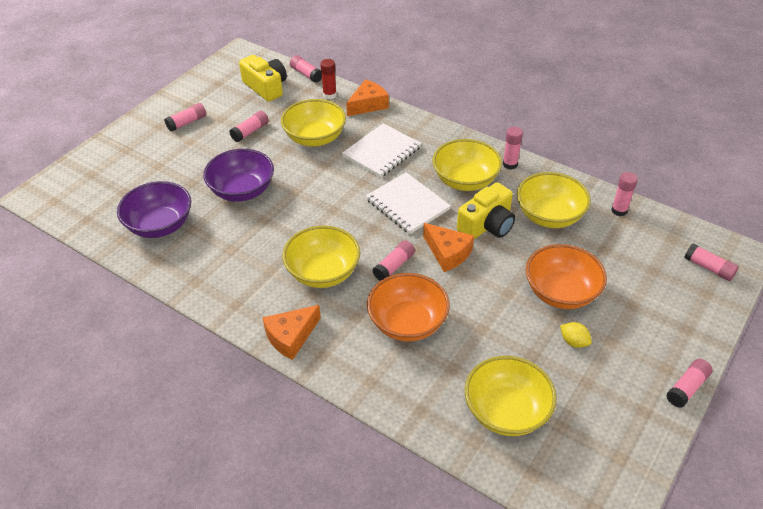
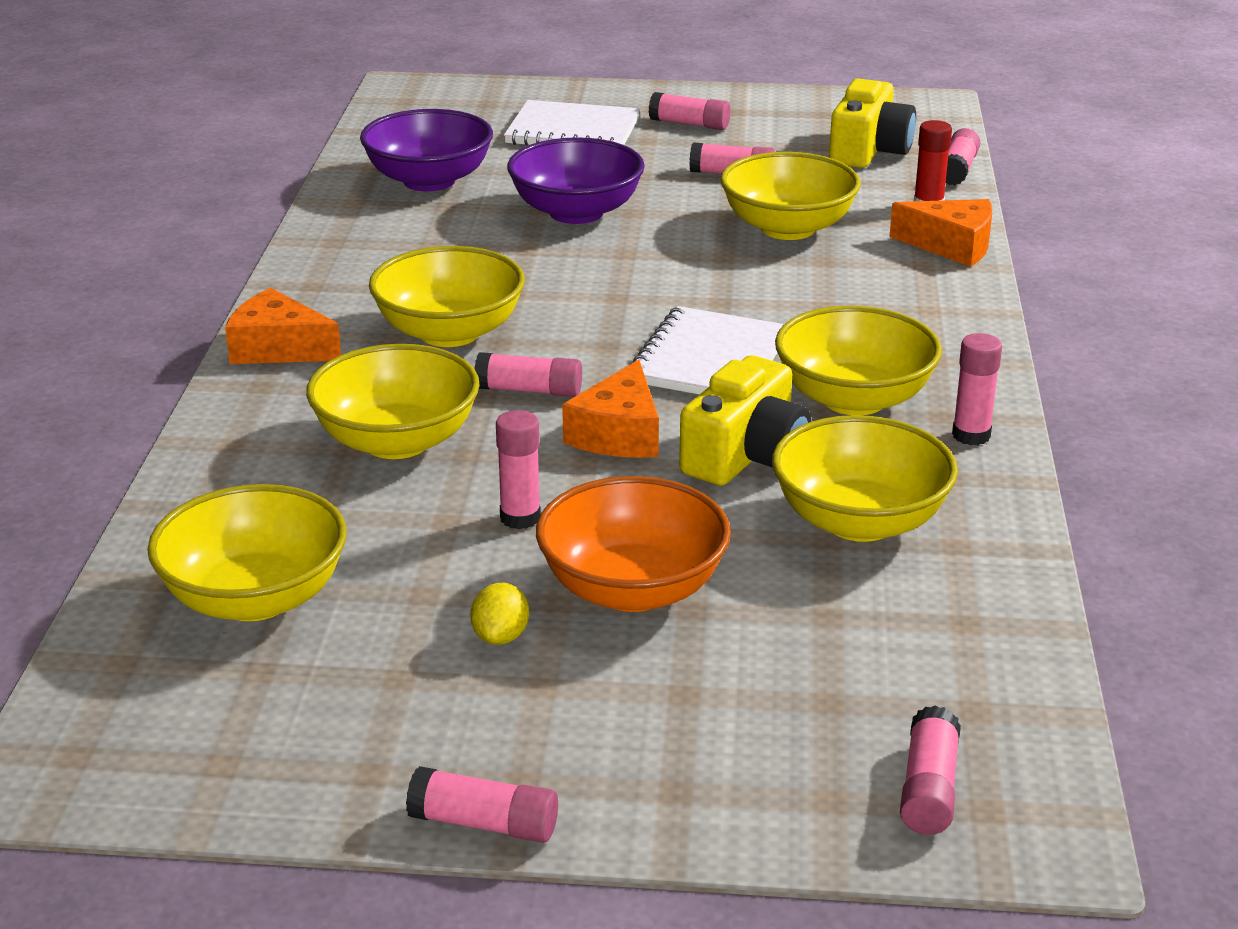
camera: 60 degrees right, 15 degrees down
white notebook [342,123,421,178] -> white notebook moved to [504,100,640,146]
orange bowl [367,273,450,341] -> yellow bowl [306,344,480,459]
yellow camera [457,182,515,239] -> yellow camera turned 75 degrees counterclockwise [679,355,811,486]
pink glue stick [611,172,638,216] -> pink glue stick moved to [496,410,541,530]

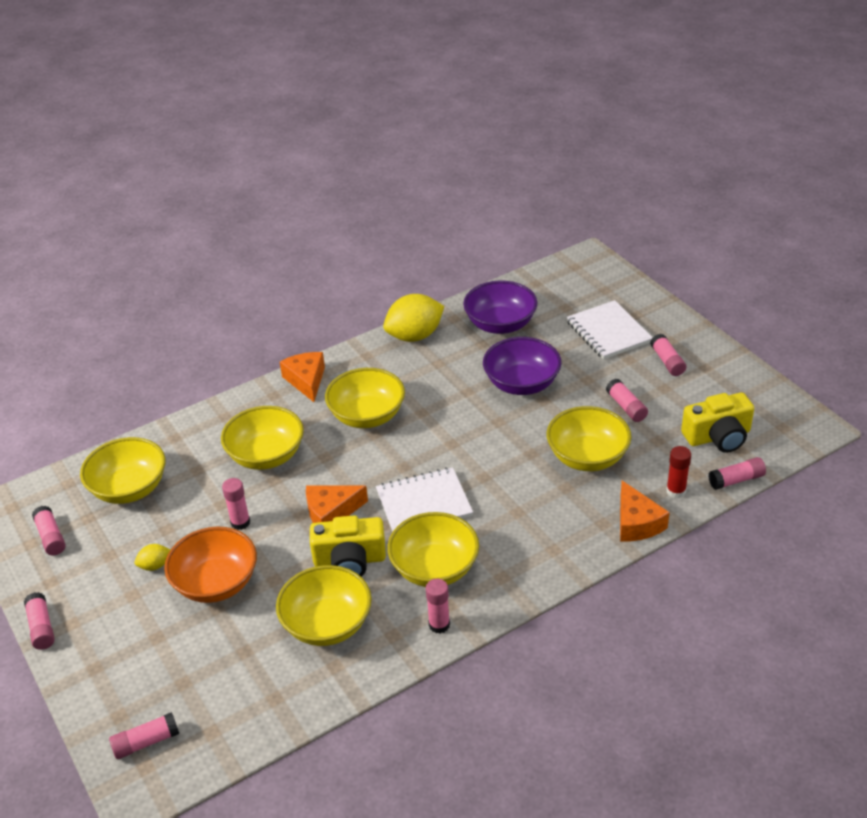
camera: 55 degrees right, 10 degrees up
pink glue stick [475,352,582,397] -> pink glue stick moved to [32,506,66,555]
none -> yellow lemon [383,294,444,342]

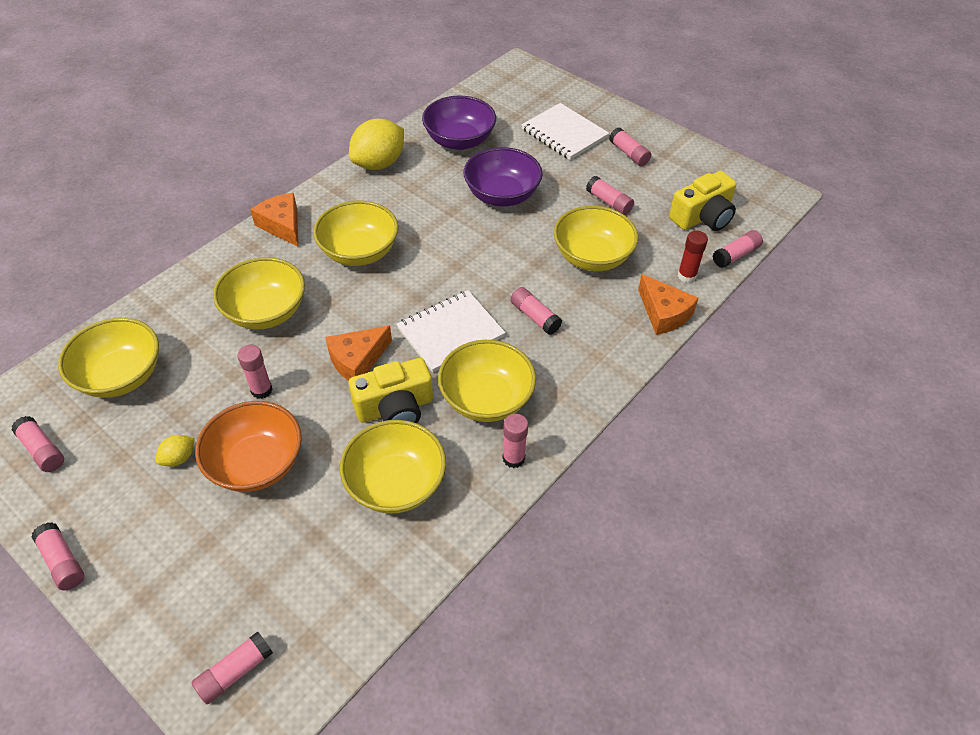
camera: 20 degrees left, 10 degrees up
none -> pink glue stick [510,287,562,335]

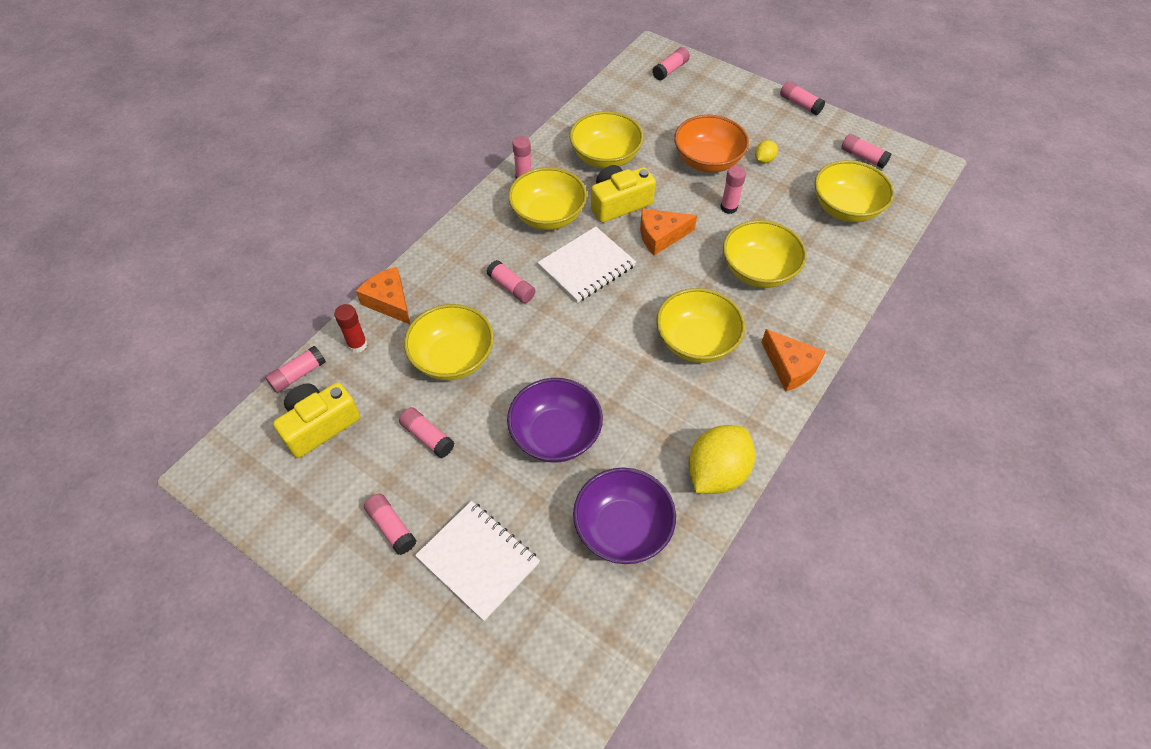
camera: 175 degrees right, 5 degrees up
orange cheese [325,325,392,381] -> orange cheese turned 150 degrees counterclockwise [640,208,697,255]

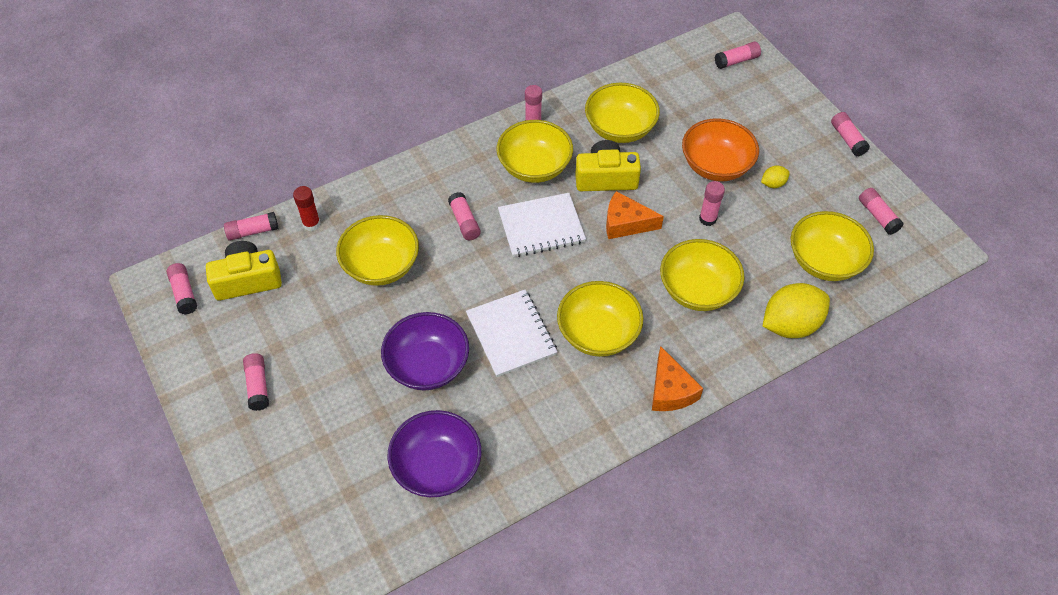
camera: 25 degrees right, 0 degrees up
orange cheese [356,267,410,324] -> none
pink glue stick [399,407,455,458] -> pink glue stick moved to [166,263,197,315]
white notebook [415,501,540,621] -> white notebook moved to [466,290,558,377]
yellow lemon [688,425,755,494] -> yellow lemon moved to [763,283,830,338]

